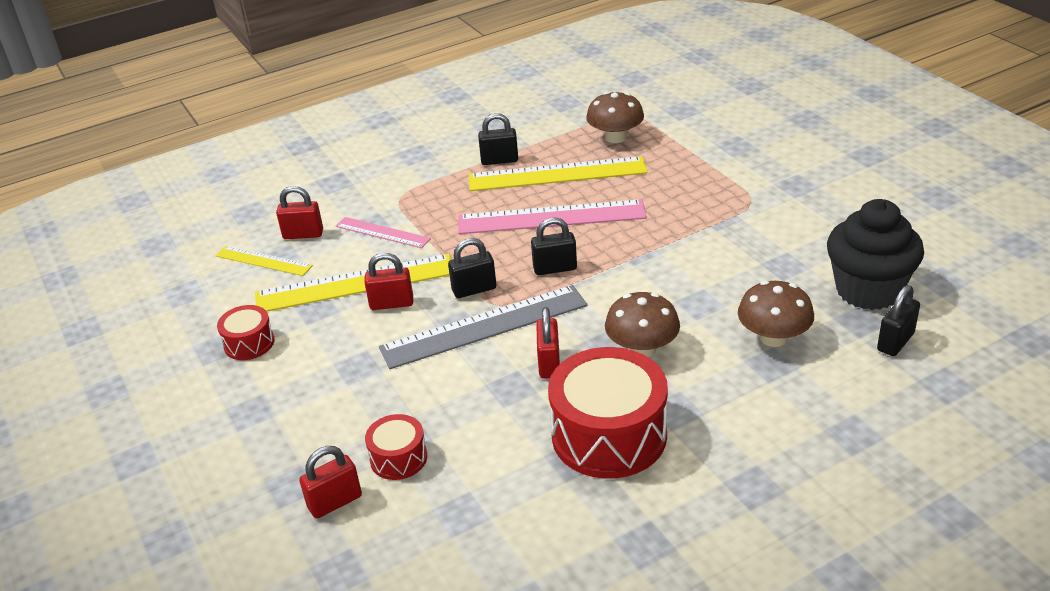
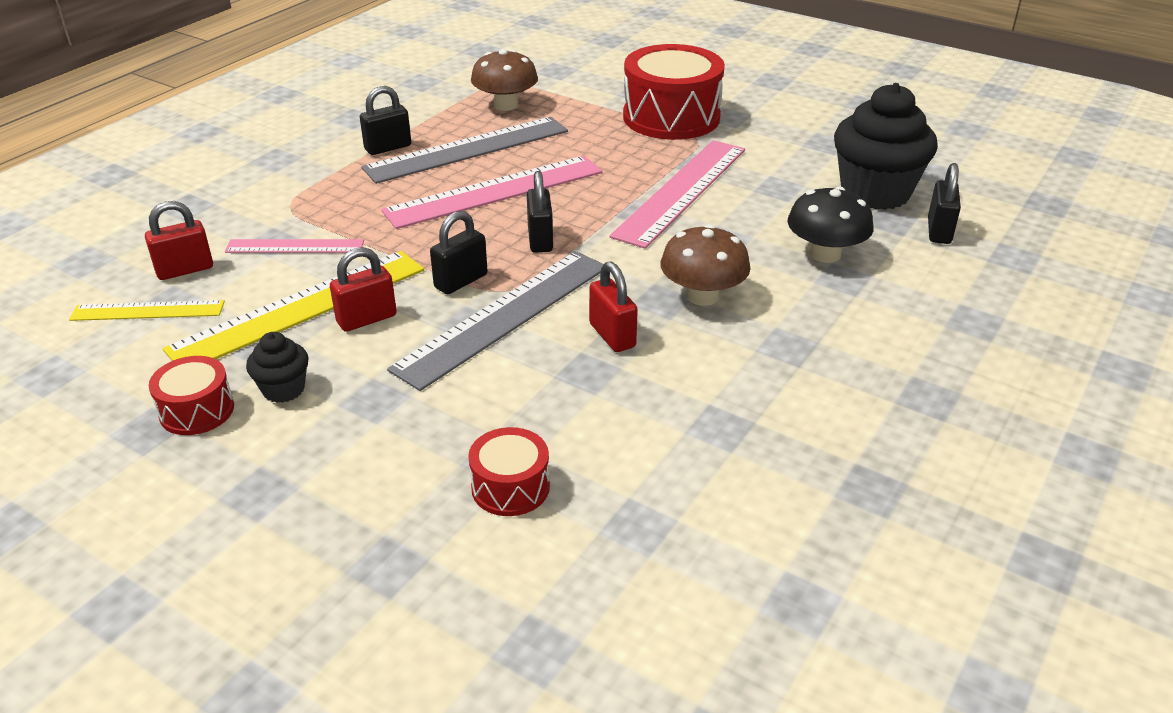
camera: 30 degrees left, 0 degrees up
red padlock [299,446,362,519] -> none
yellow ruler [469,156,648,191] -> grey ruler [361,117,568,184]
black padlock [531,218,577,275] -> black padlock turned 60 degrees counterclockwise [527,171,553,253]
red drum [548,347,668,479] -> red drum moved to [623,44,725,140]
brown mushroom [738,281,814,347] -> black mushroom [787,186,874,263]
none -> black cupcake [246,332,309,403]
none -> pink ruler [609,140,745,249]

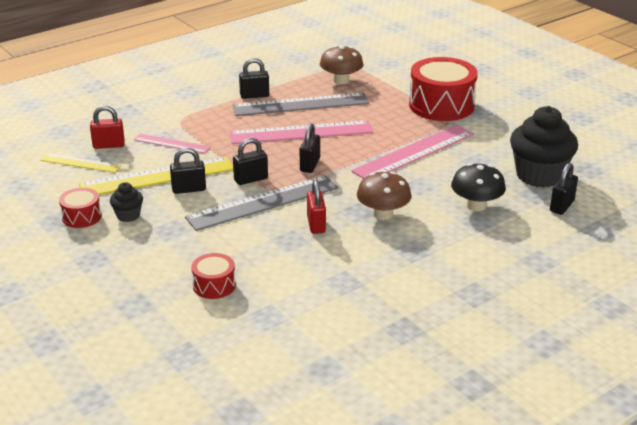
camera: 20 degrees right, 5 degrees down
red padlock [330,247,397,332] -> black padlock [170,148,206,194]

